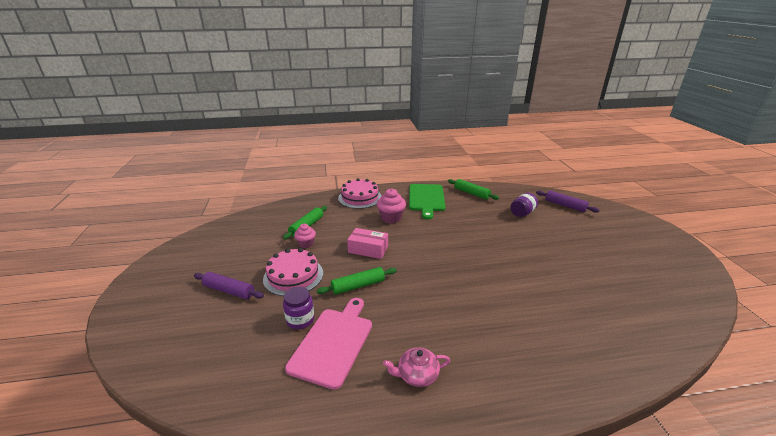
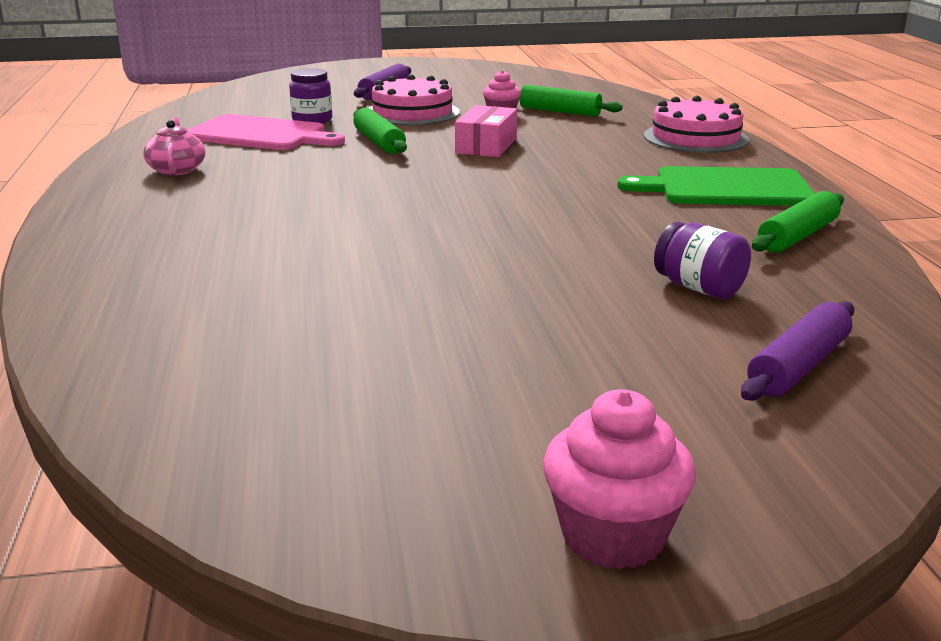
camera: 90 degrees right, 5 degrees down
pink cupcake [377,188,406,224] -> pink cupcake moved to [543,390,696,569]

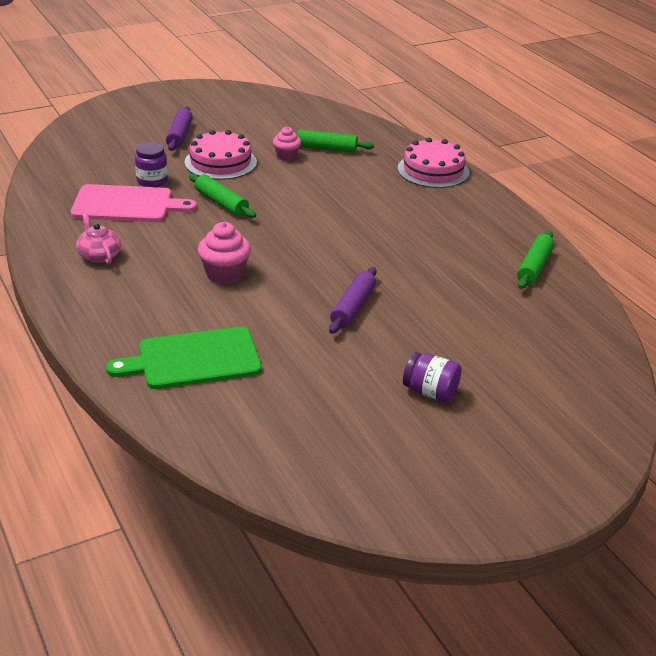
camera: 20 degrees left, 10 degrees up
pink box [455,105,517,157] -> none
pink cupcake [543,390,696,569] -> pink cupcake moved to [198,222,251,284]
green cutting board [617,166,815,206] -> green cutting board moved to [106,327,262,389]
purple jar [654,222,751,299] -> purple jar moved to [403,352,462,402]
purple rolling pin [741,301,854,401] -> purple rolling pin moved to [329,267,377,334]

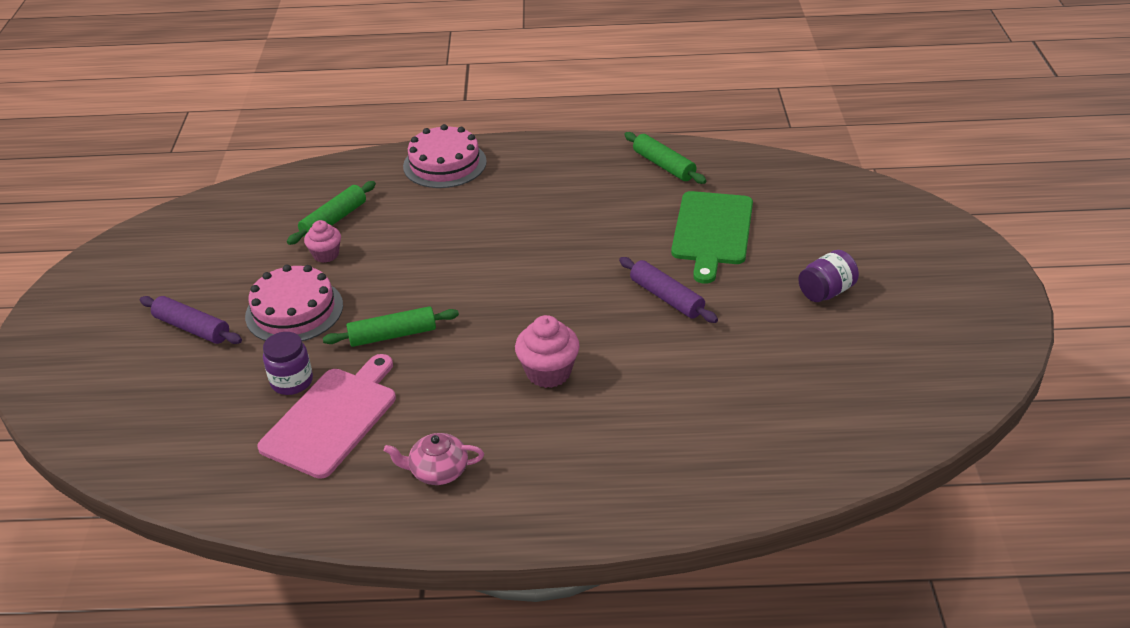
camera: 60 degrees left, 5 degrees up
green cutting board [106,327,262,389] -> green cutting board moved to [671,191,753,284]

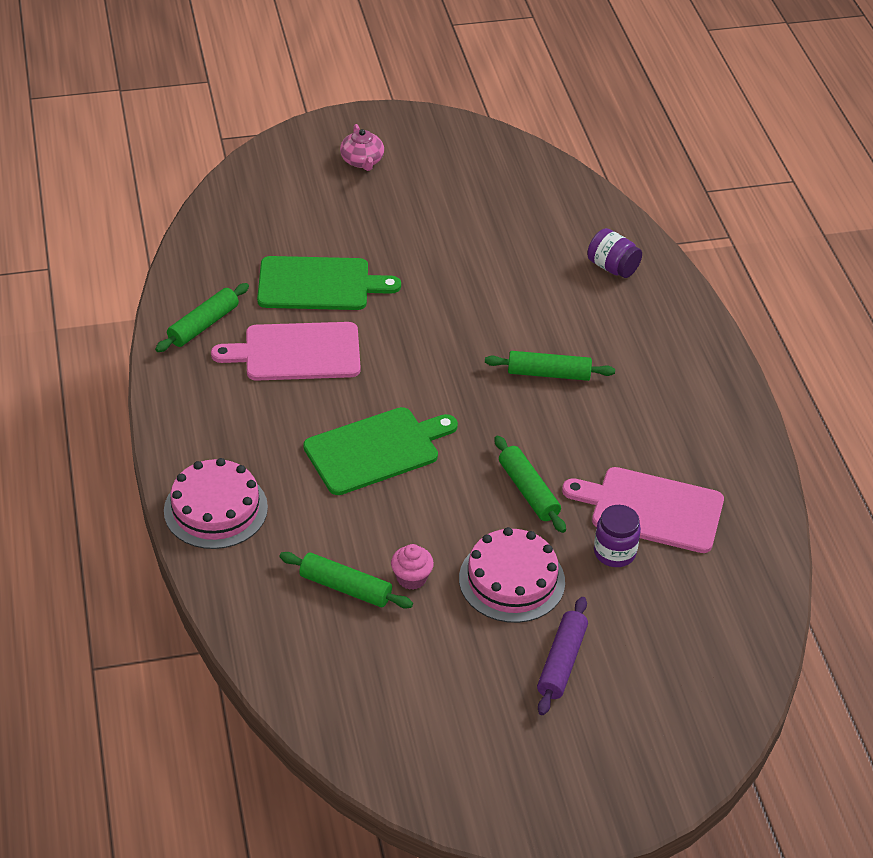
camera: 105 degrees left, 5 degrees up
pink teapot [384,433,484,485] -> pink teapot moved to [340,124,384,171]
pink cupcake [515,315,580,388] -> green rolling pin [485,351,615,381]
purple rolling pin [619,257,718,323] -> none
purple jar [798,250,859,302] -> purple jar moved to [587,228,642,278]
none -> pink cutting board [211,322,361,381]
none -> green cutting board [303,407,458,495]

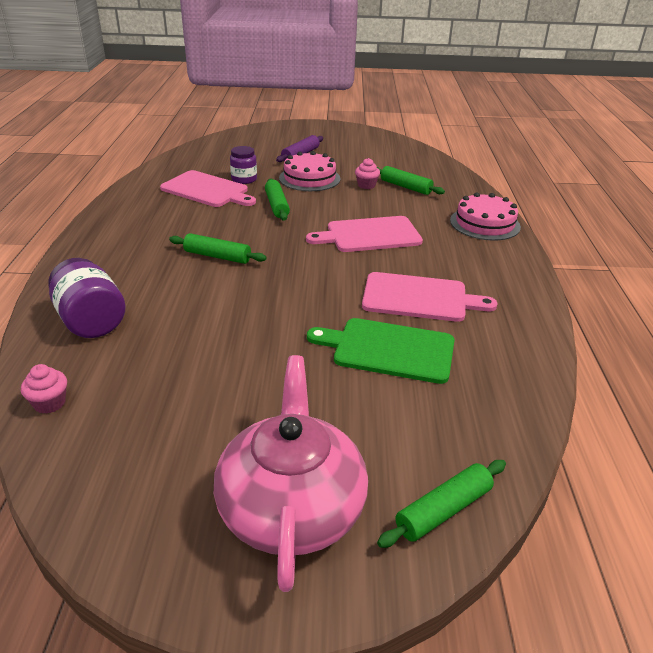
camera: 165 degrees left, 10 degrees down
green rolling pin [155,283,249,352] -> green rolling pin moved to [377,460,506,548]
green cutting board [303,407,458,495] -> pink cutting board [306,216,423,252]
pink teapot [340,124,384,171] -> pink teapot [214,355,368,592], size x2.23
purple jar [587,228,642,278] -> purple jar [48,258,126,338], size x1.56
none -> pink cupcake [21,364,67,414]

